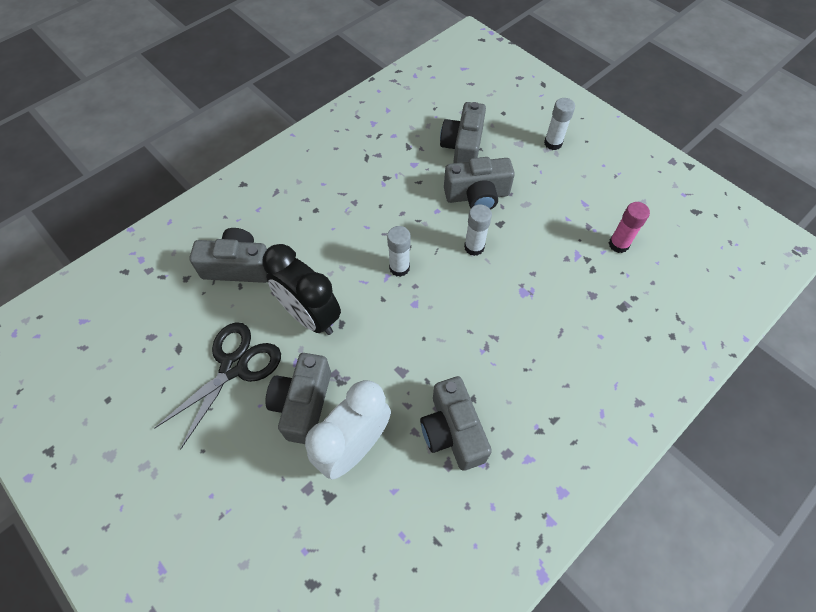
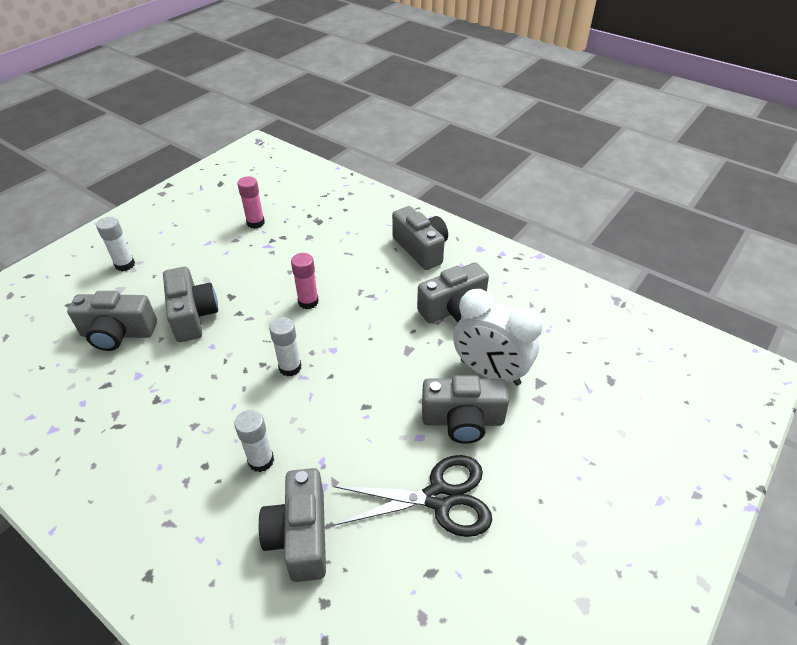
camera: 100 degrees left, 15 degrees down
black scissors [154,322,281,449] -> black scissors turned 150 degrees clockwise [333,455,492,537]
black clock [262,244,341,335] -> none
white glue stick [464,205,492,256] -> white glue stick moved to [234,410,274,472]
none -> pink glue stick [291,253,319,309]
none -> grey camera [392,206,448,270]

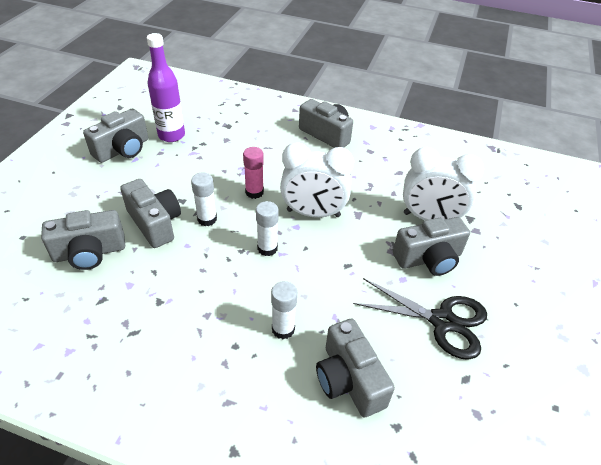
camera: 20 degrees left, 0 degrees up
white glue stick [96,217,135,271] -> white glue stick moved to [191,173,217,226]
pink glue stick [237,176,265,229] -> purple bottle [147,33,185,142]
black scissors [333,455,492,537] -> black scissors turned 45 degrees clockwise [353,278,487,360]
grey camera [417,262,489,323] -> grey camera moved to [83,108,148,163]
none -> white clock [280,142,354,218]

